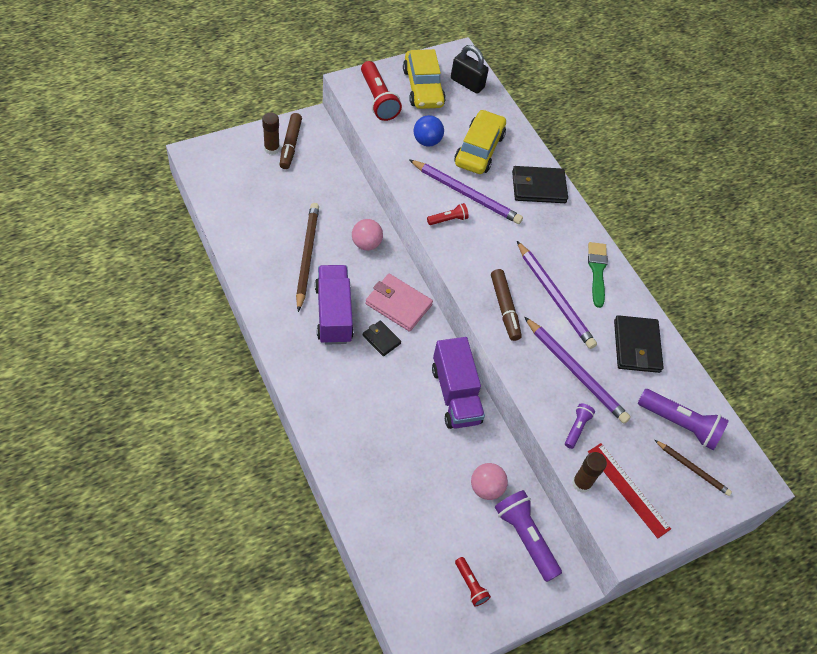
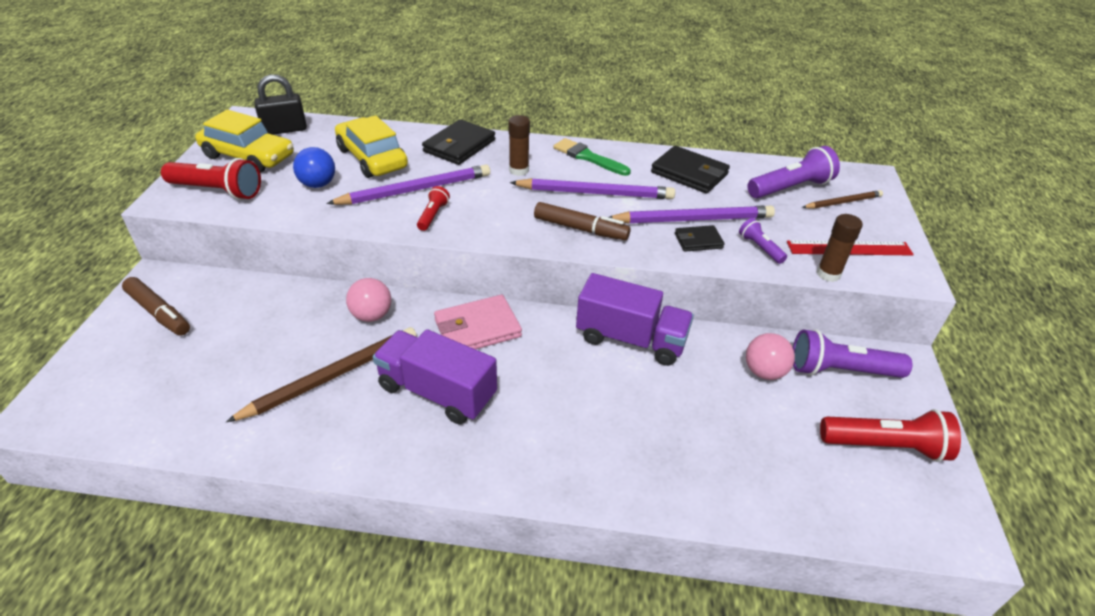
camera: 50 degrees left, 15 degrees down
brown glue stick [262,113,280,155] -> brown glue stick moved to [508,115,530,176]
brown pencil [296,203,319,312] -> brown pencil turned 105 degrees clockwise [226,327,417,422]
black wallet [363,321,401,356] -> black wallet moved to [675,225,724,252]
red flashlight [455,557,491,606] -> red flashlight [820,409,961,462], size x1.88

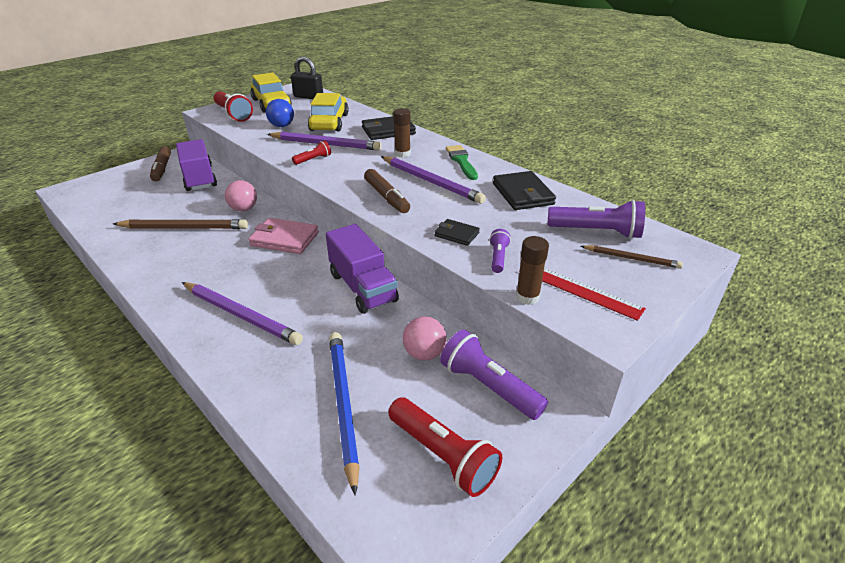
camera: 40 degrees right, 5 degrees down
purple truck [373,329,497,424] -> purple truck moved to [176,139,217,191]
purple pencil [608,206,775,223] -> purple pencil moved to [182,282,303,345]
none -> blue pencil [329,332,360,496]

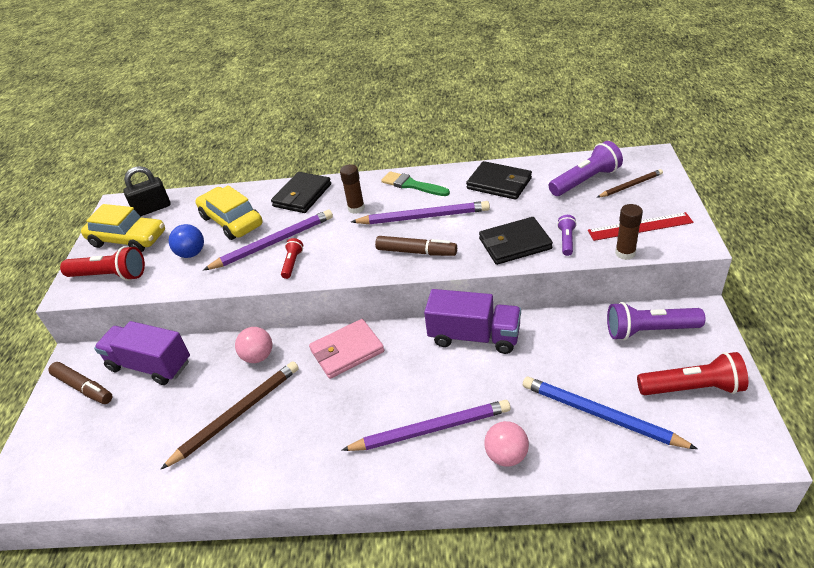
camera: 40 degrees left, 5 degrees up
pink ball [403,316,447,361] -> pink ball moved to [484,421,529,467]
black wallet [435,219,480,246] -> black wallet [479,217,553,265], size x1.74
purple flashlight [489,229,511,273] -> purple flashlight turned 45 degrees clockwise [557,215,577,256]

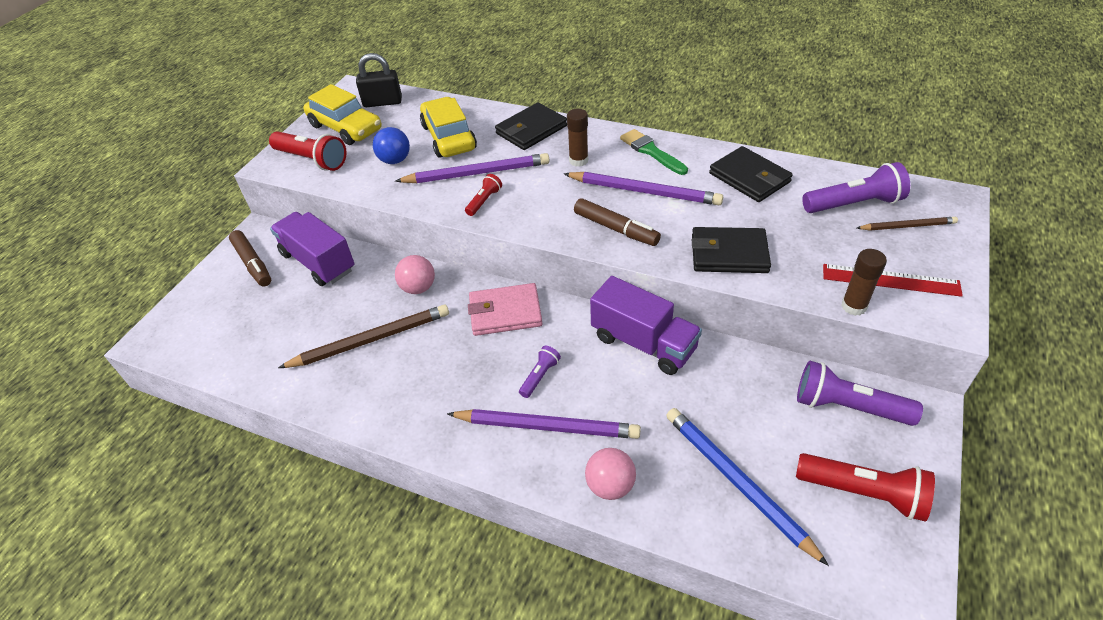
camera: 20 degrees right, 5 degrees up
purple flashlight [557,215,577,256] -> purple flashlight moved to [519,346,561,398]

